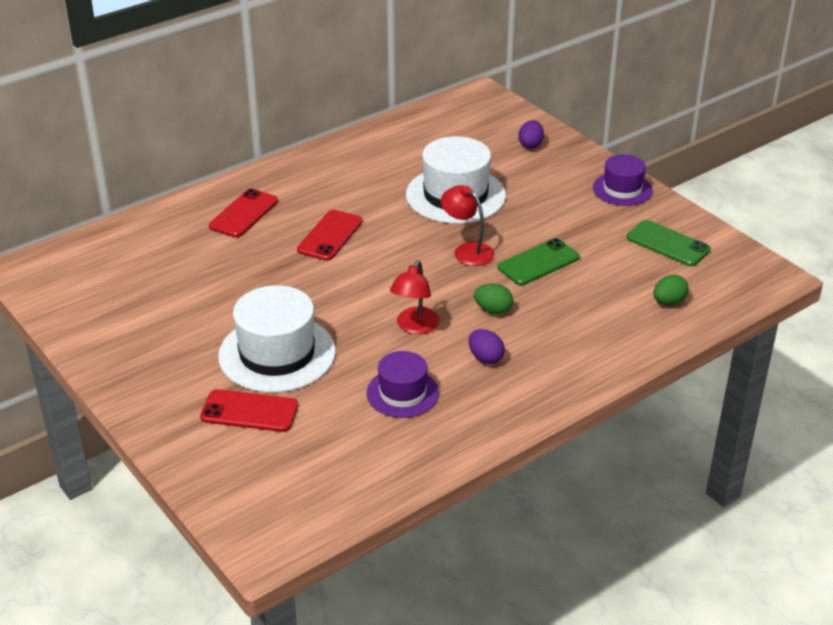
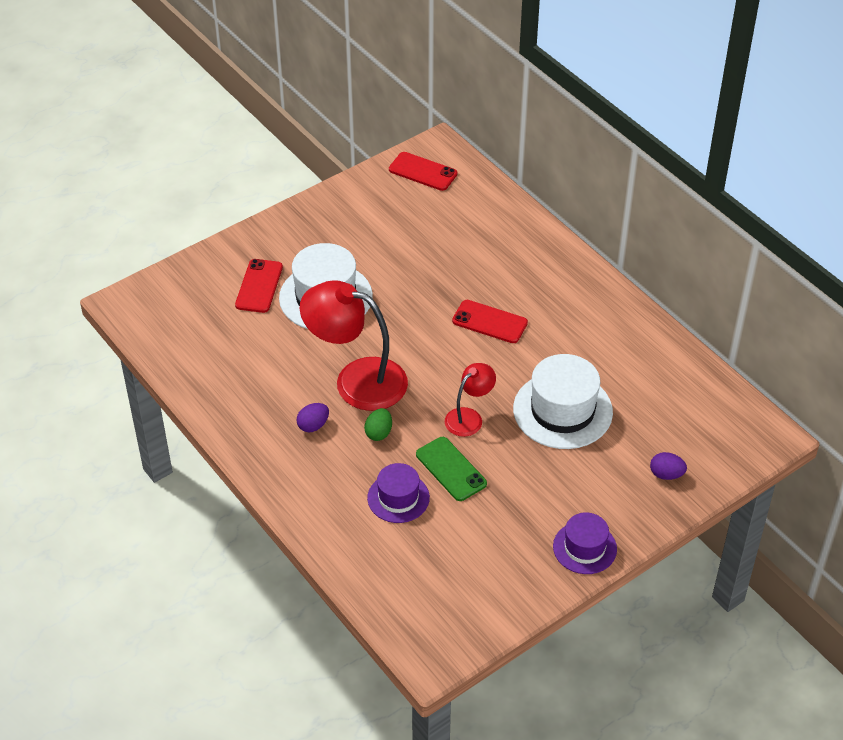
camera: 90 degrees right, 10 degrees up
red phone [209,189,278,237] -> red phone moved to [389,152,457,191]
purple hat [367,351,439,418] -> purple hat moved to [367,463,430,523]
red lamp [390,260,440,334] -> red lamp [300,280,408,411], size x1.92
green phone [627,220,711,266] -> none
green egg [654,275,689,305] -> none

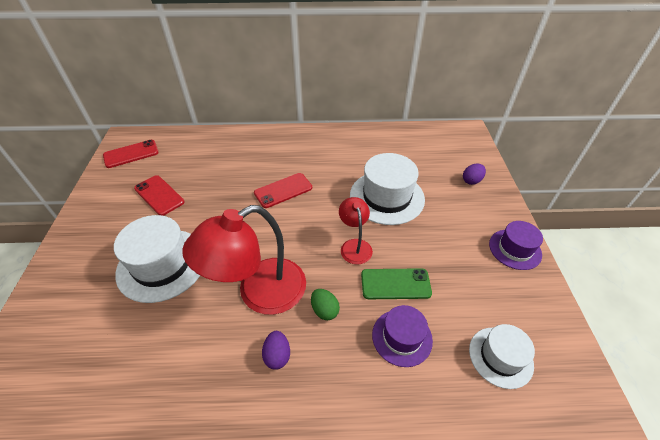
camera: 55 degrees left, 0 degrees up
red phone [235,259,283,313] -> red phone moved to [134,175,185,216]
none -> white hat [469,324,535,389]

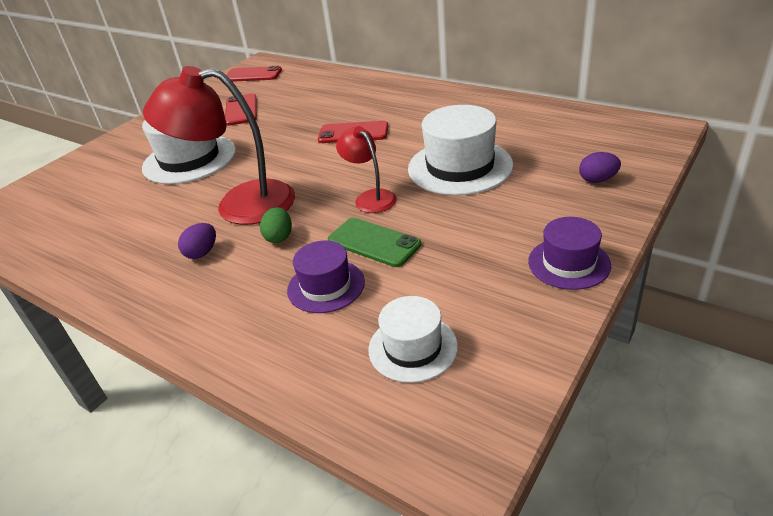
camera: 40 degrees right, 10 degrees down
red lamp [339,197,373,265] -> red lamp turned 60 degrees counterclockwise [336,126,397,213]

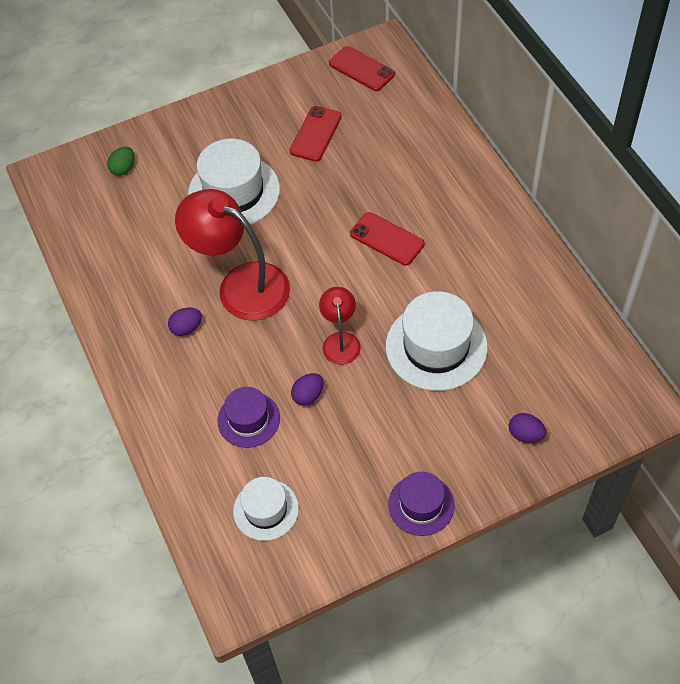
camera: 30 degrees right, 20 degrees up
green egg [260,207,292,243] -> green egg moved to [107,147,135,176]
green phone [328,218,421,267] -> purple egg [291,373,324,406]

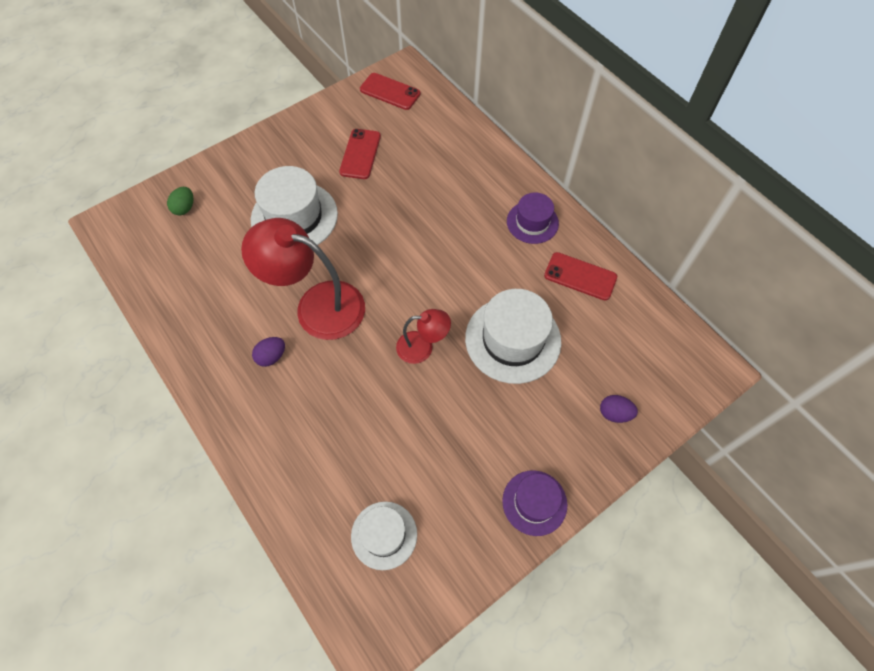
camera: 15 degrees left, 5 degrees up
purple hat [217,387,280,448] -> purple hat moved to [507,193,559,244]
purple egg [291,373,324,406] -> none
red lamp [319,287,361,365] -> red lamp turned 105 degrees clockwise [396,309,451,364]
red phone [350,212,425,265] -> red phone moved to [544,252,617,301]

